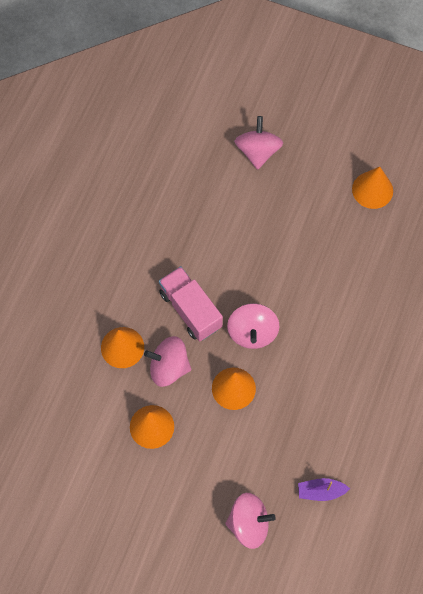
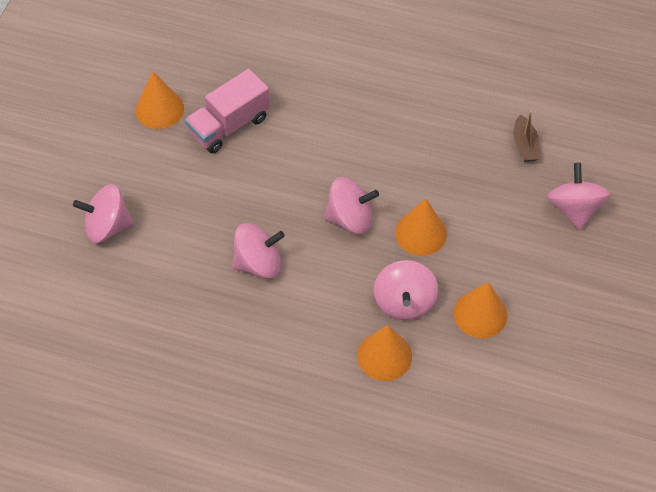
camera: 95 degrees left, 10 degrees down
pink truck [159,266,223,341] -> pink truck moved to [185,69,270,154]
purple boat [298,478,350,501] -> brown boat [513,111,540,162]
none -> pink spinning top [232,223,285,279]

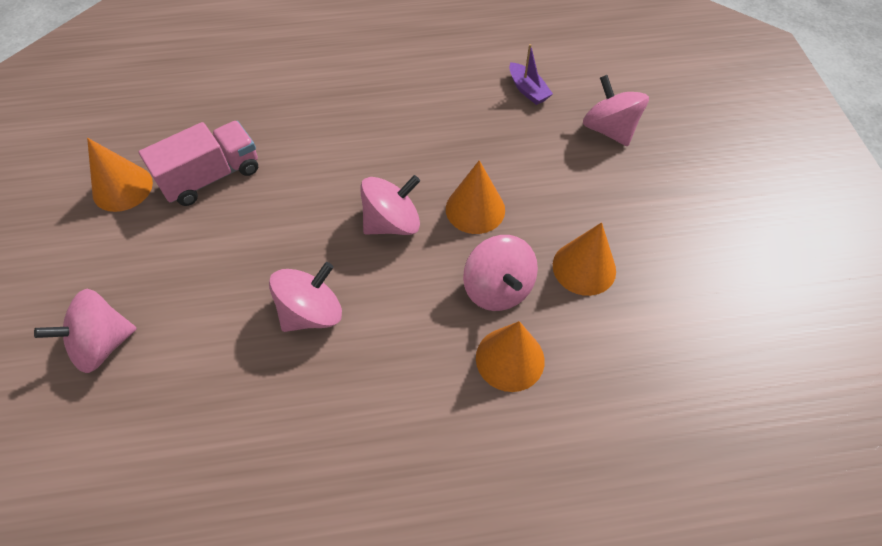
camera: 25 degrees left, 0 degrees up
pink truck [185,69,270,154] -> pink truck turned 150 degrees counterclockwise [139,121,258,206]
brown boat [513,111,540,162] -> purple boat [509,44,553,105]

